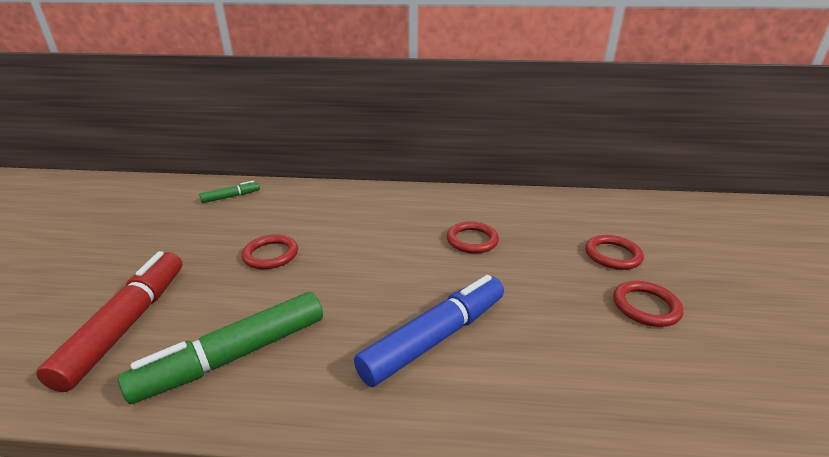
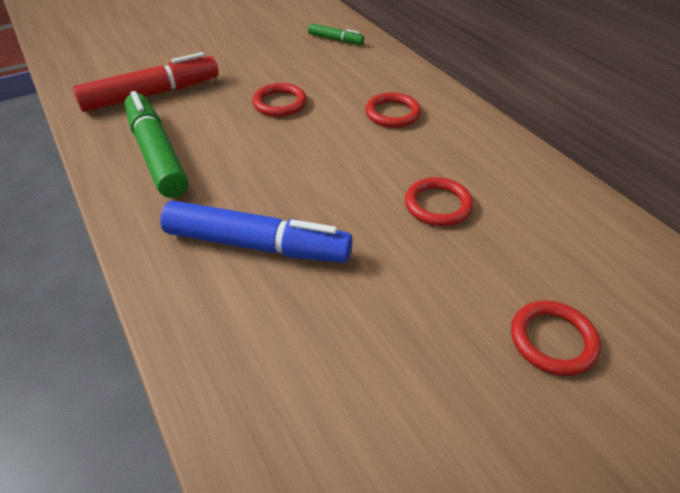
camera: 55 degrees right, 15 degrees up
green marker [118,292,323,404] -> green marker turned 45 degrees clockwise [124,91,188,198]
red ring [613,281,683,327] -> red ring moved to [365,92,421,128]

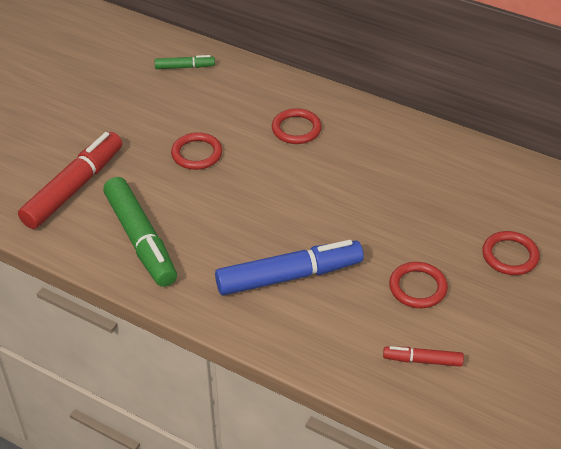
camera: 30 degrees left, 0 degrees up
green marker [124,91,188,198] -> green marker turned 150 degrees counterclockwise [103,177,177,287]
red ring [405,177,473,226] -> red ring moved to [389,262,448,308]
none -> red marker [383,346,464,367]

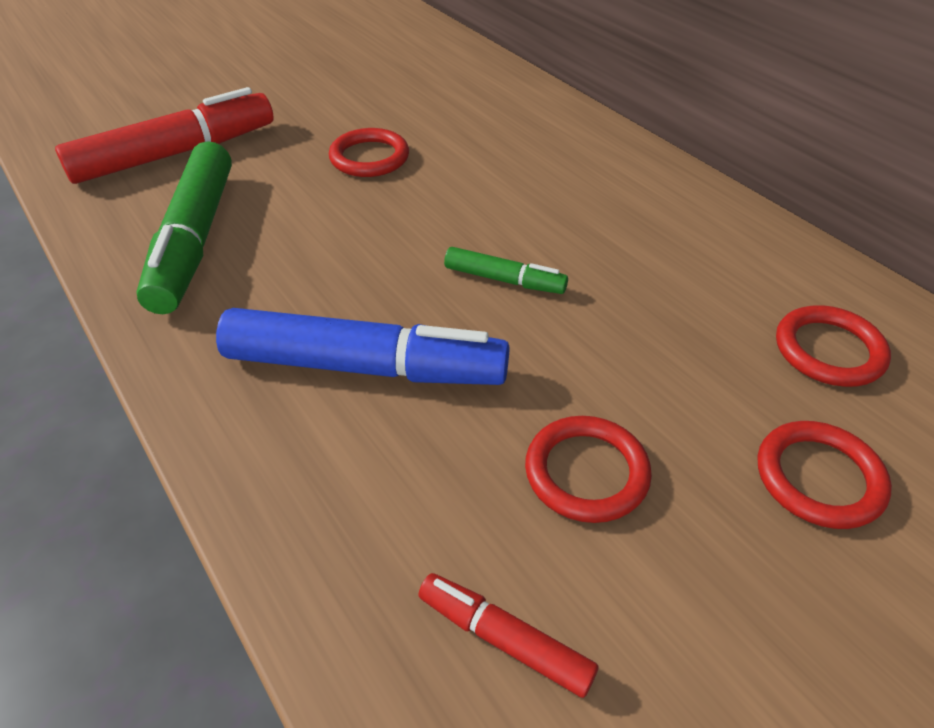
camera: 25 degrees right, 0 degrees up
green marker [155,55,215,69] -> green marker moved to [444,247,568,294]
red ring [272,108,322,144] -> red ring moved to [776,305,891,387]

